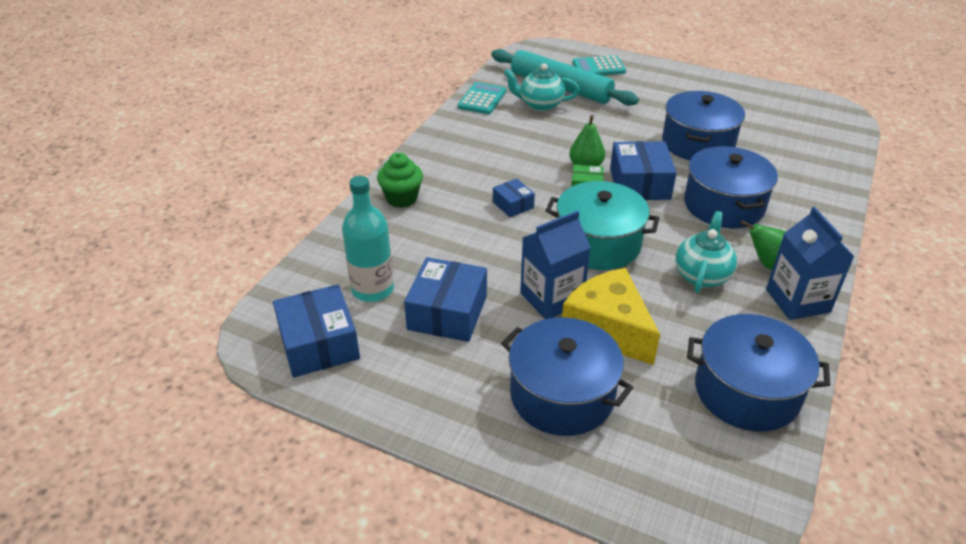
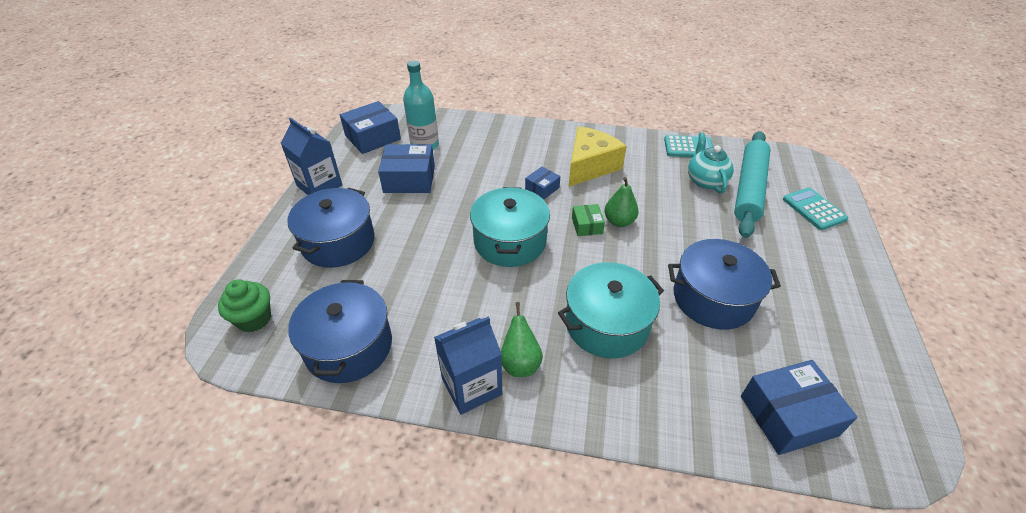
camera: 75 degrees right, 5 degrees up
green cupcake [377,153,423,208] -> green cupcake moved to [218,279,271,332]
blue carton [520,211,591,319] -> blue carton moved to [281,117,342,195]
yellow cheese [562,268,660,365] -> yellow cheese moved to [569,126,627,187]
blue box [610,141,677,200] -> blue box moved to [741,360,858,455]
turquoise teapot [675,211,737,293] -> none
blue pot [684,146,778,228] -> turquoise pot [558,262,664,358]

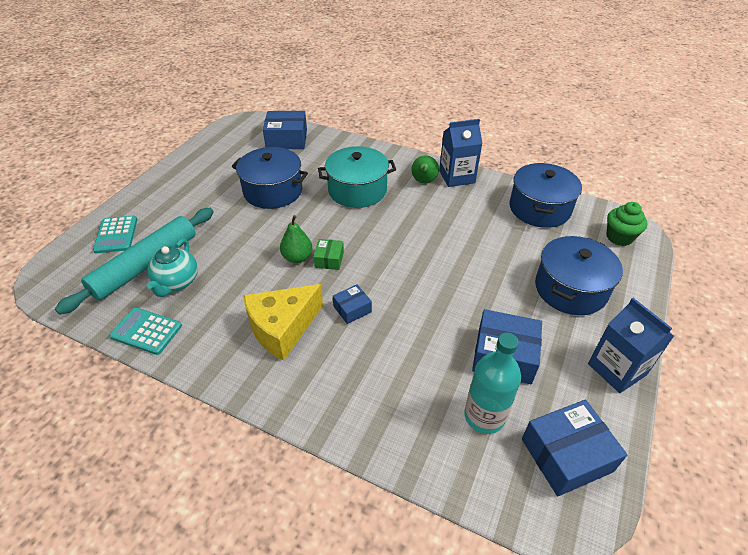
camera: 165 degrees left, 0 degrees up
turquoise pot [470,187,550,267] -> none

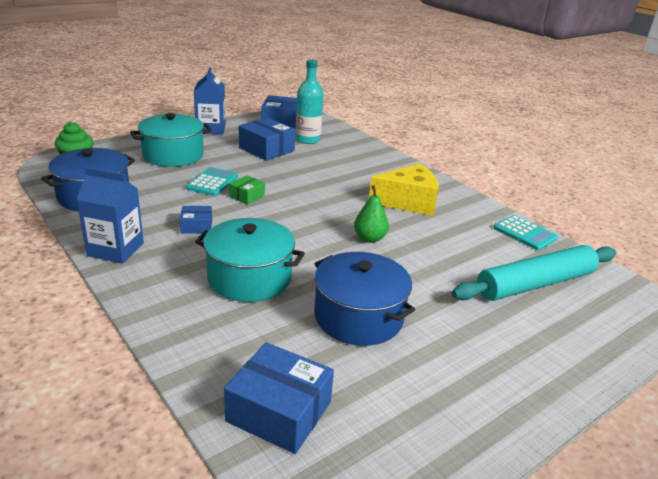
camera: 155 degrees left, 15 degrees down
turquoise calculator [93,216,137,253] -> turquoise calculator moved to [186,167,238,196]
turquoise teapot [146,239,198,297] -> none
green box [313,239,344,270] -> green box moved to [229,175,265,205]
blue box [333,284,372,324] -> blue box moved to [180,206,212,234]
green pear [412,155,439,183] -> none
blue pot [535,236,623,315] -> turquoise pot [130,113,211,167]

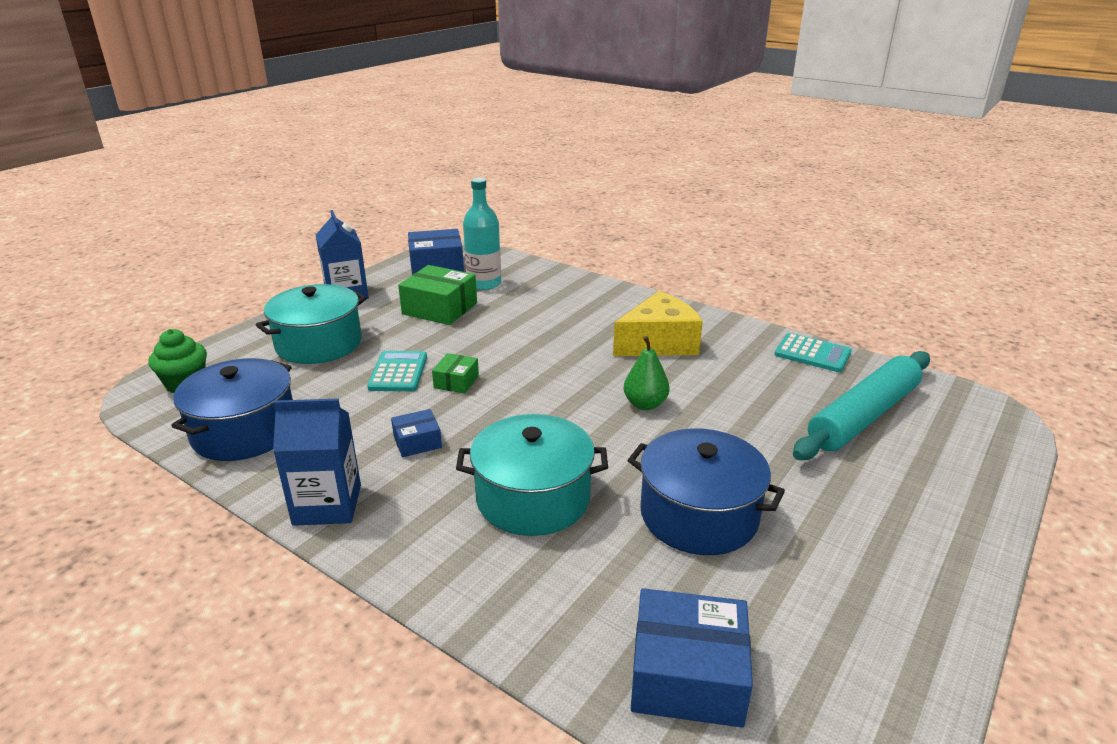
camera: 15 degrees left, 0 degrees up
blue box [239,117,295,161] -> green box [398,265,477,325]

